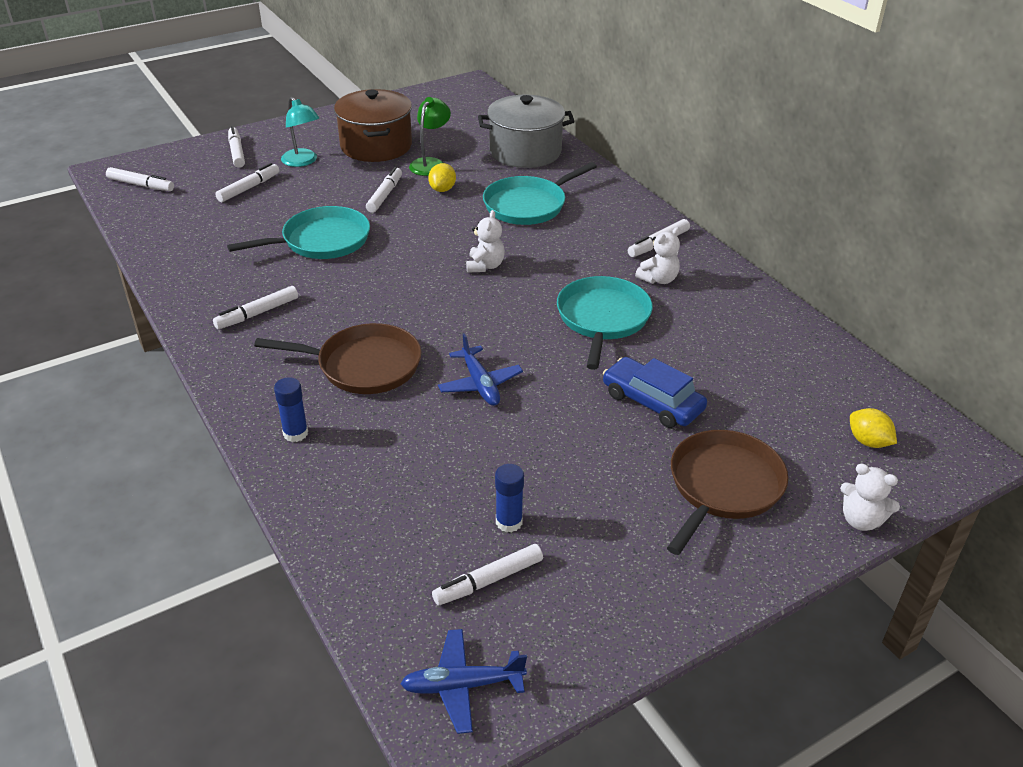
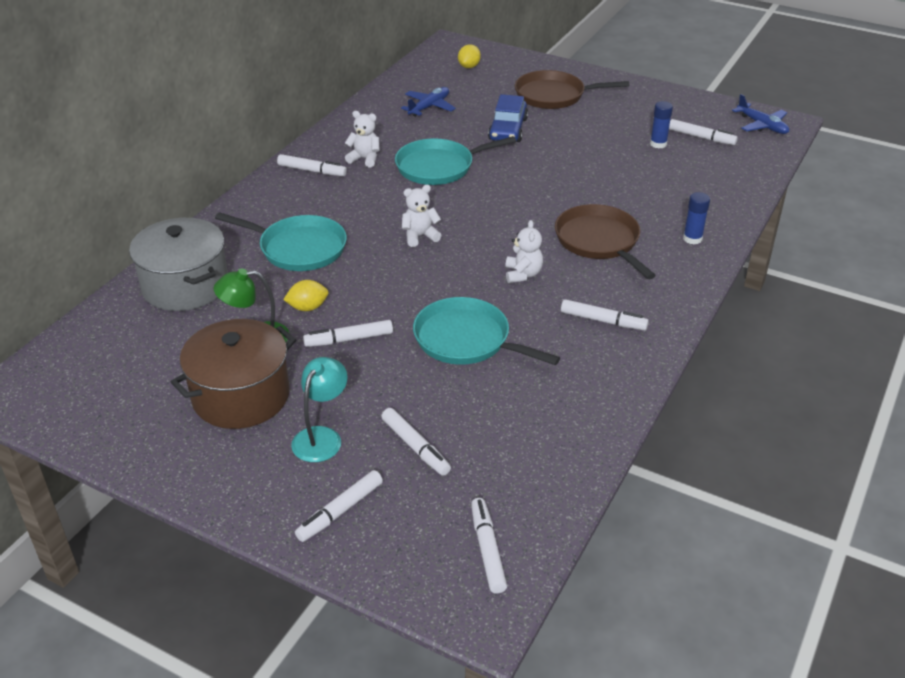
camera: 120 degrees left, 0 degrees up
white marker [215,163,279,202] -> white marker turned 135 degrees counterclockwise [381,408,451,476]
blue plane [438,333,523,406] -> blue plane moved to [401,87,456,117]
white teddy bear [840,464,900,531] -> white teddy bear moved to [506,220,543,283]

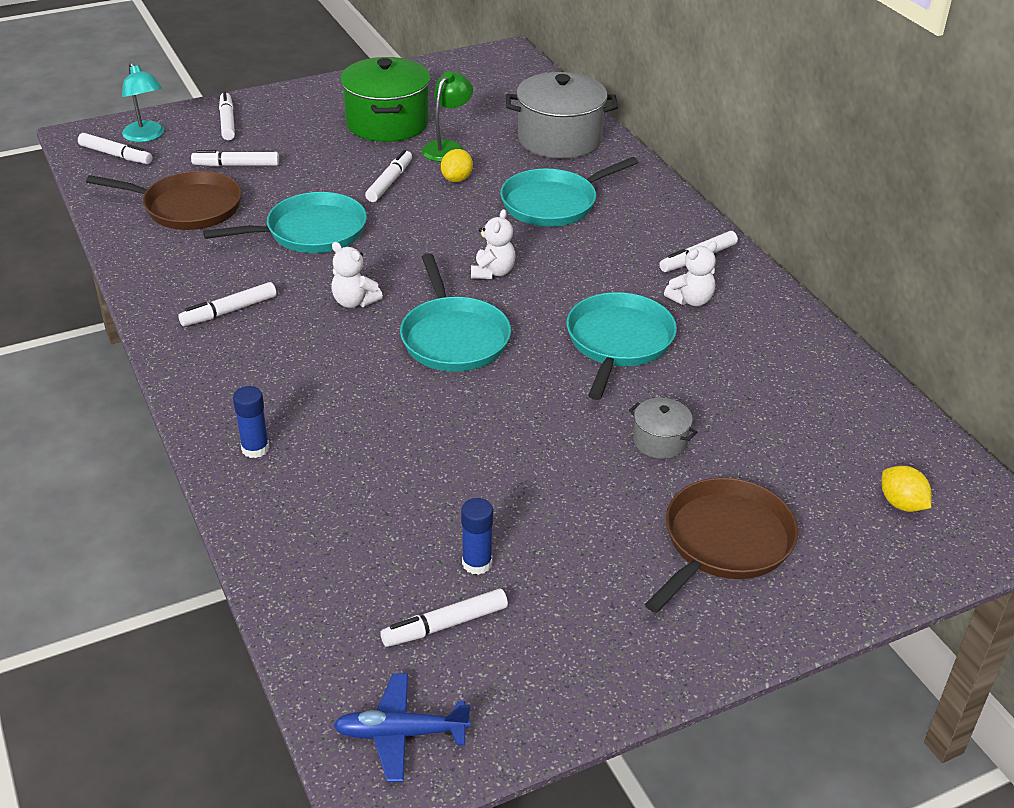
camera: 125 degrees right, 0 degrees up
brown pot [171,319,296,429] -> green pot [340,57,430,142]
turquoise lamp [291,357,348,462] -> turquoise lamp moved to [122,62,164,142]
blue plane [401,87,456,117] -> none
blue car [488,94,528,142] -> grey pot [629,398,697,459]
brown pan [555,204,656,279] -> brown pan moved to [86,171,242,230]
none -> turquoise pan [400,253,511,372]

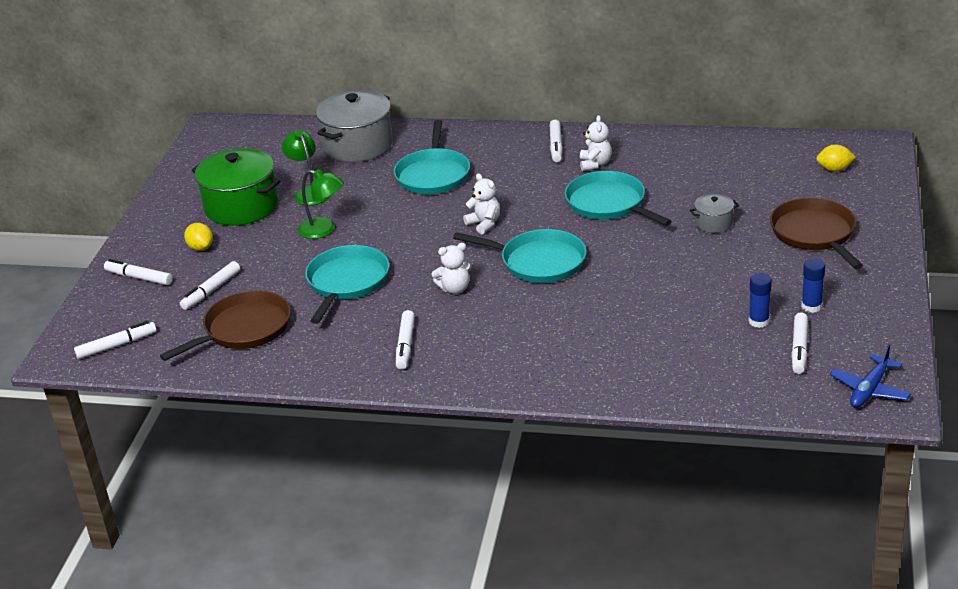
camera: 50 degrees left, 5 degrees down
turquoise lamp [122,62,164,142] -> none
blue glue stick [233,386,270,458] -> blue glue stick moved to [801,258,825,313]
white marker [365,150,412,202] -> green lamp [298,169,344,239]
yellow lemon [441,149,473,182] -> yellow lemon moved to [184,223,213,251]

